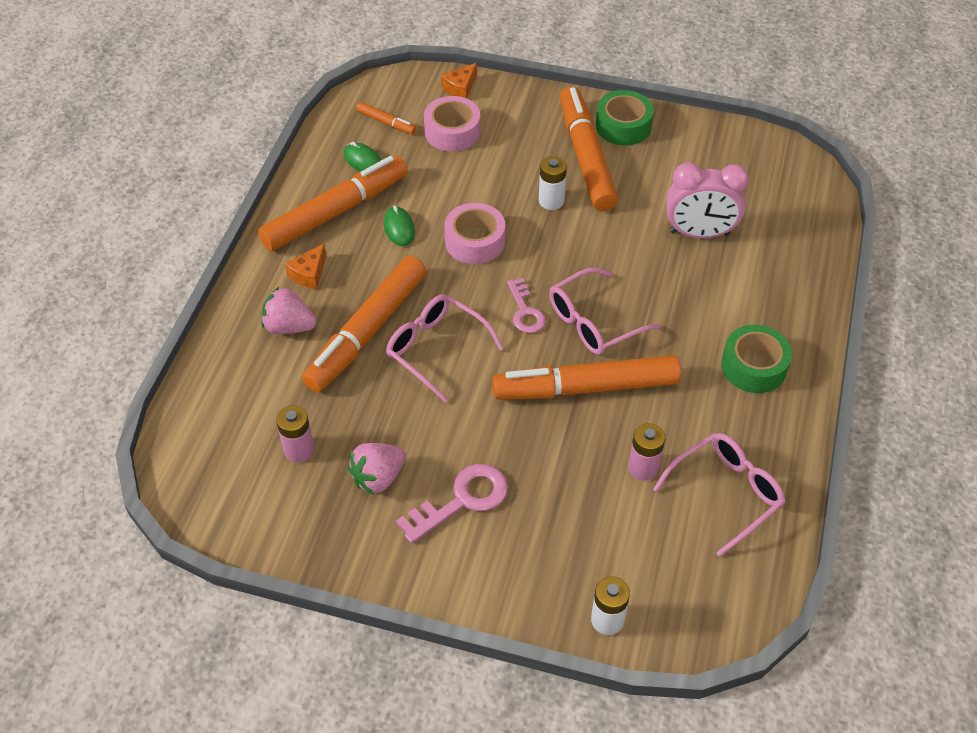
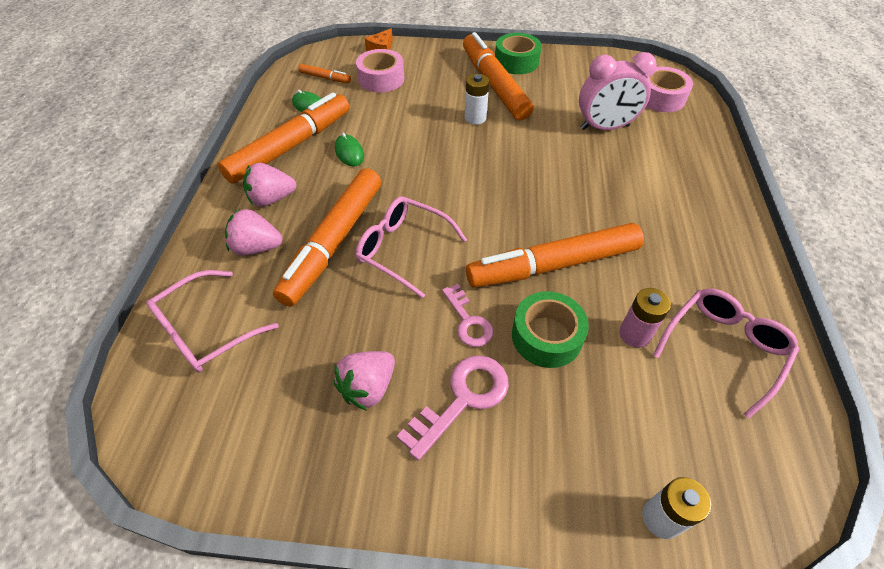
camera: 10 degrees left, 0 degrees up
pink battery [276,405,314,463] -> none
orange cheese [285,244,326,289] -> pink strawberry [243,163,296,207]
pink tape [444,203,505,264] -> pink tape moved to [644,67,693,112]
pink key [507,278,546,333] -> pink key moved to [442,284,494,347]
pink glasses [549,267,661,355] -> pink glasses moved to [146,270,279,372]
green tape [721,325,792,393] -> green tape moved to [512,291,589,368]

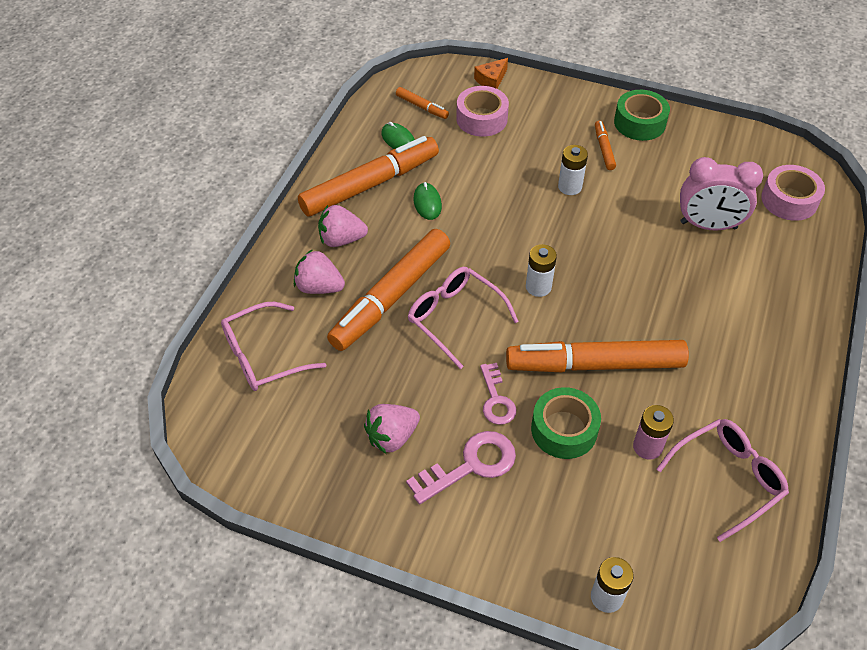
camera: 15 degrees right, 0 degrees up
orange marker [463,32,533,120] -> orange marker [595,121,616,170], size x0.43
none -> white battery [526,244,557,297]

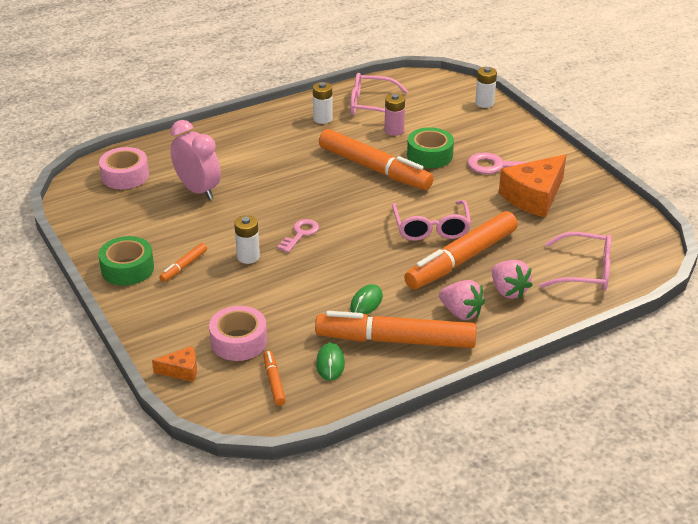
camera: 140 degrees left, 15 degrees down
orange marker [327,229,450,351] -> orange marker turned 150 degrees clockwise [404,211,518,289]
pink strawberry [364,404,420,454] -> orange cheese [499,154,566,217]
pink key [480,363,516,425] -> pink key moved to [277,219,319,253]
white battery [526,244,557,297] -> white battery moved to [313,82,333,124]

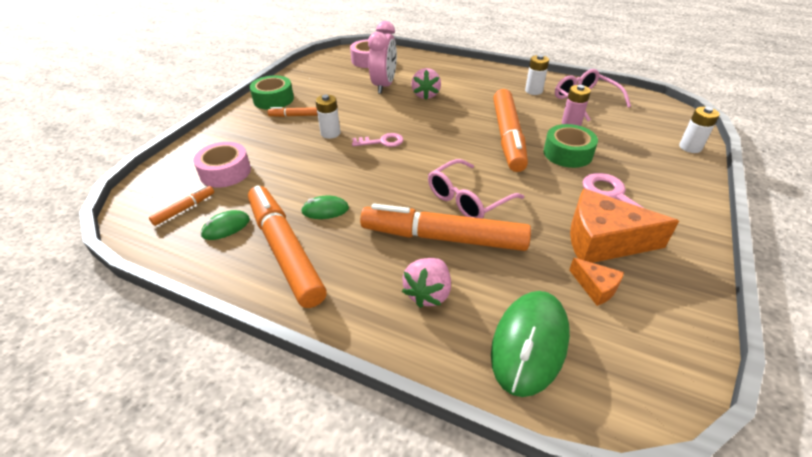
camera: 55 degrees right, 5 degrees up
orange cheese [152,346,197,382] -> orange cheese moved to [569,258,624,306]
pink strawberry [439,280,485,320] -> pink strawberry moved to [411,68,441,99]
pink glasses [540,232,611,291] -> green mouse [491,291,570,397]

